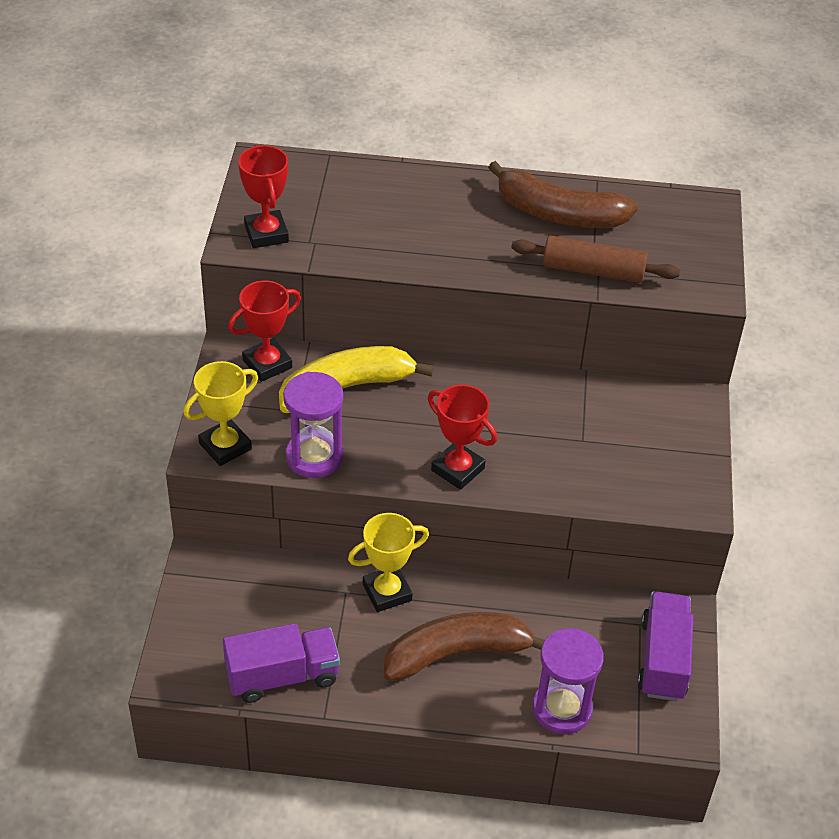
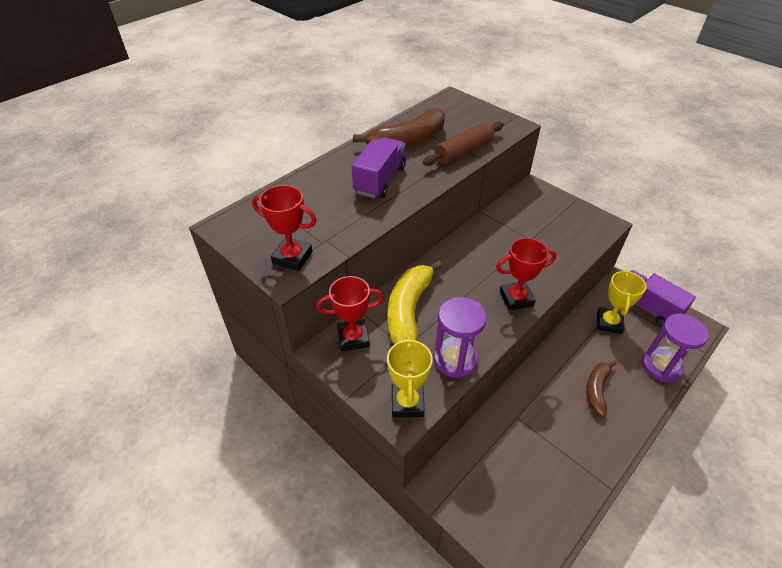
camera: 50 degrees left, 0 degrees up
purple truck [223,623,340,703] -> purple truck moved to [352,137,406,198]
red trophy [228,281,301,382] -> red trophy turned 75 degrees clockwise [316,276,384,352]
yellow trophy [348,513,429,612] -> yellow trophy moved to [597,270,646,334]
brown banana [384,612,545,681] -> brown banana [586,360,617,417], size x0.60

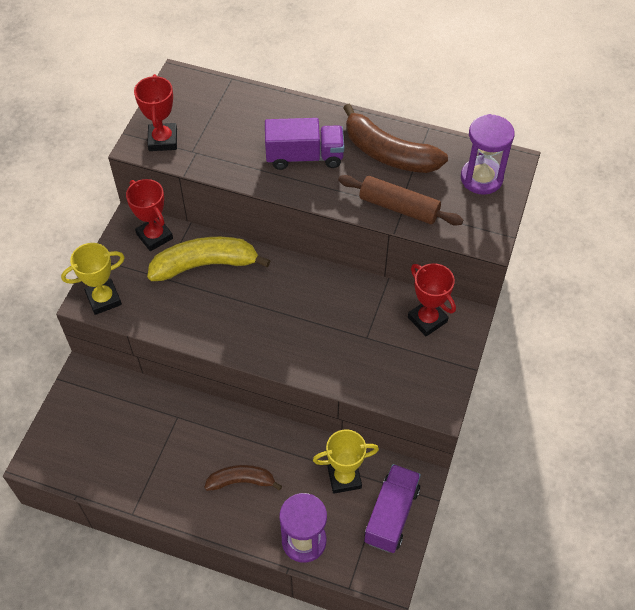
camera: 65 degrees right, 10 degrees up
purple hourglass [434,297,487,378] -> purple hourglass moved to [461,114,515,195]
red trophy [496,238,556,311] -> red trophy moved to [408,263,456,336]

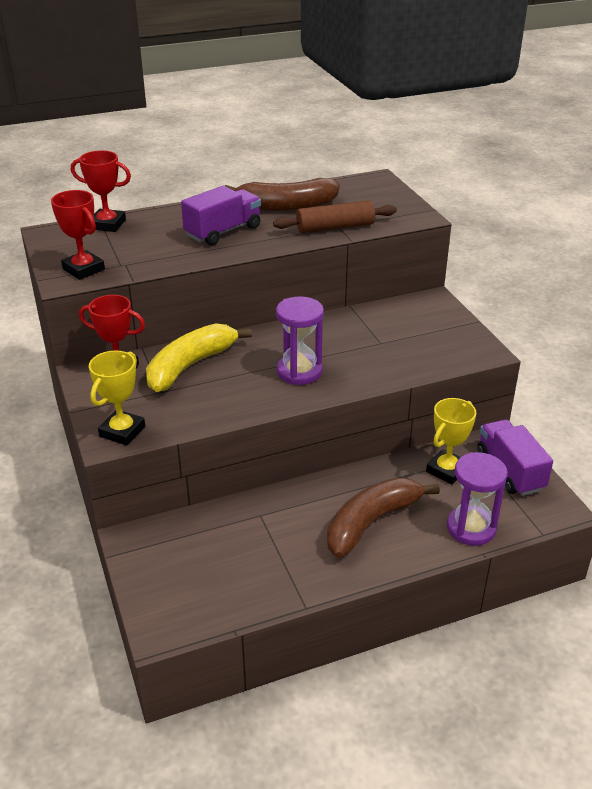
camera: 40 degrees left, 20 degrees down
brown banana [205,465,282,491] -> brown banana [327,478,440,558], size x1.66
red trophy [408,263,456,336] -> red trophy moved to [71,150,131,232]
purple hourglass [461,114,515,195] -> purple hourglass moved to [276,296,324,385]

